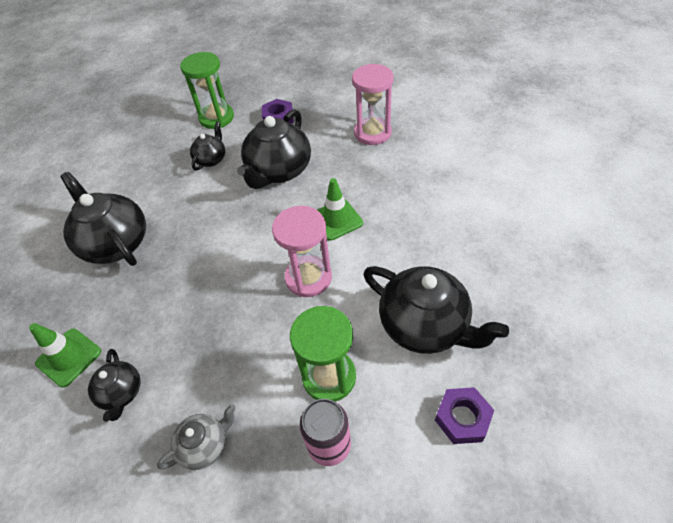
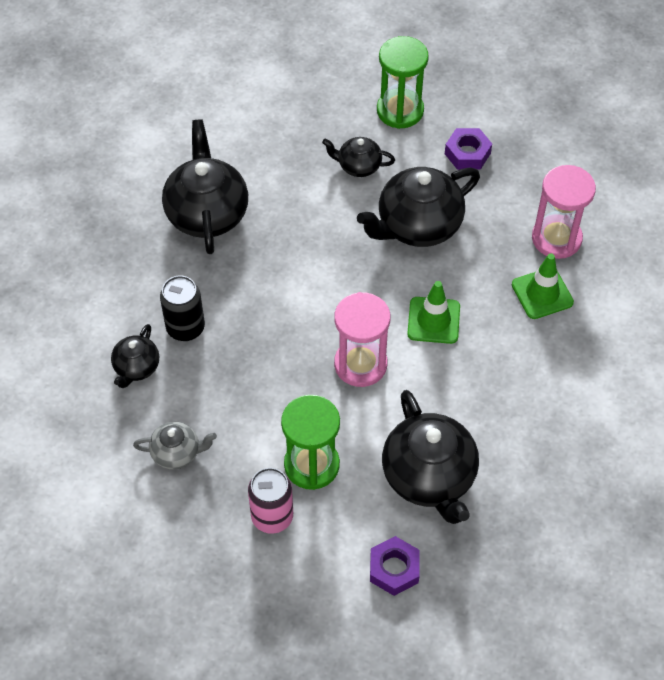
camera: 30 degrees right, 5 degrees up
green traffic cone [29,323,101,388] -> green traffic cone moved to [512,253,574,319]
black teapot [190,122,225,171] -> black teapot turned 135 degrees counterclockwise [322,137,395,177]
none -> black can [160,276,205,341]

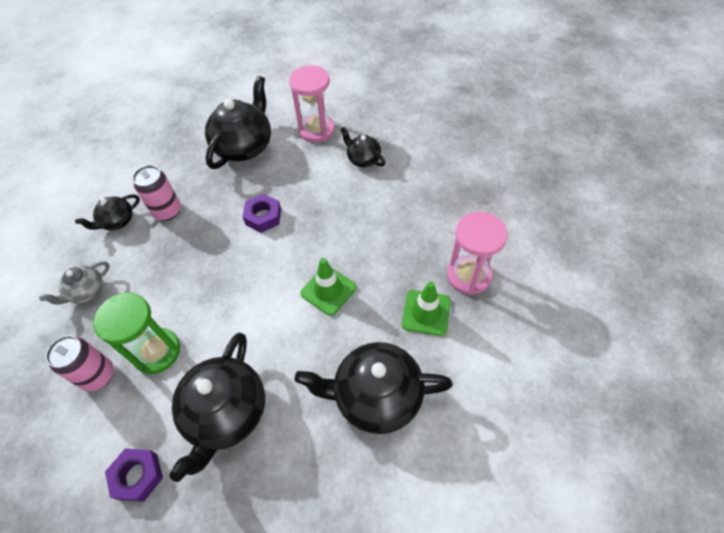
camera: 35 degrees right, 0 degrees up
grey teapot [133,422,217,470] -> grey teapot turned 105 degrees clockwise [39,262,110,305]
black can [160,276,205,341] -> pink can [132,165,181,221]
pink hourglass [334,292,390,387] -> pink hourglass moved to [289,65,335,143]
black teapot [357,167,480,247] -> black teapot moved to [295,342,453,434]
green hourglass [377,36,429,129] -> none
purple nut [445,128,492,170] -> purple nut moved to [242,193,281,233]

